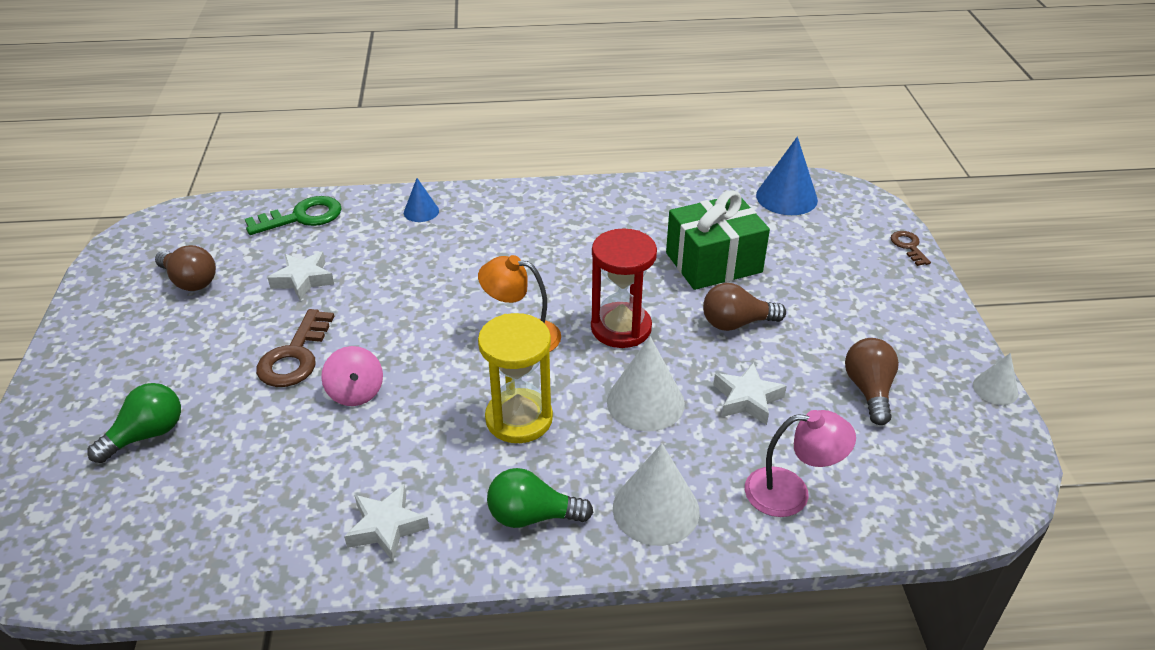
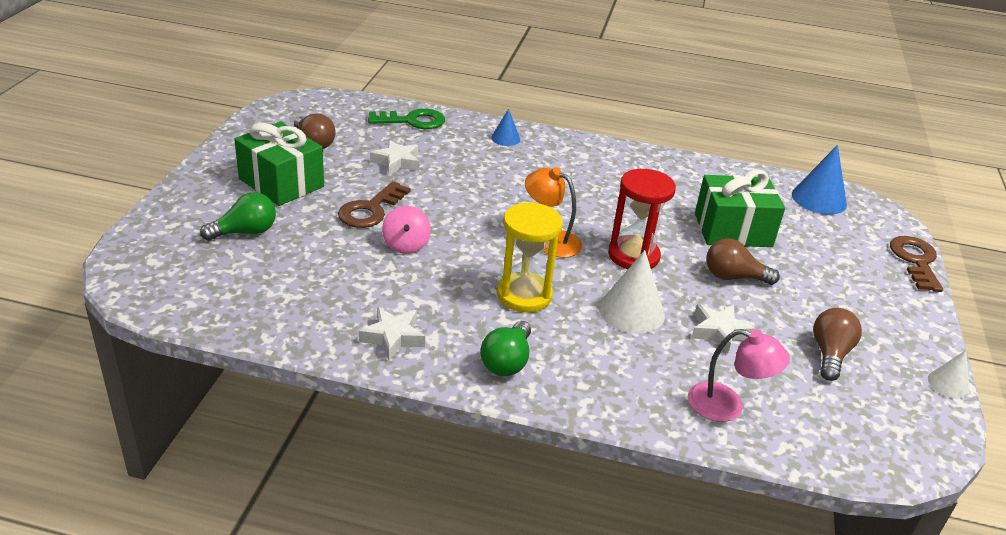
camera: 15 degrees right, 5 degrees down
green light bulb [487,468,593,528] -> green light bulb turned 90 degrees counterclockwise [481,321,531,376]
white cone [613,443,700,546] -> none
brown key [891,231,931,266] -> brown key [890,236,943,292], size x1.77
none -> green gift [234,121,324,206]

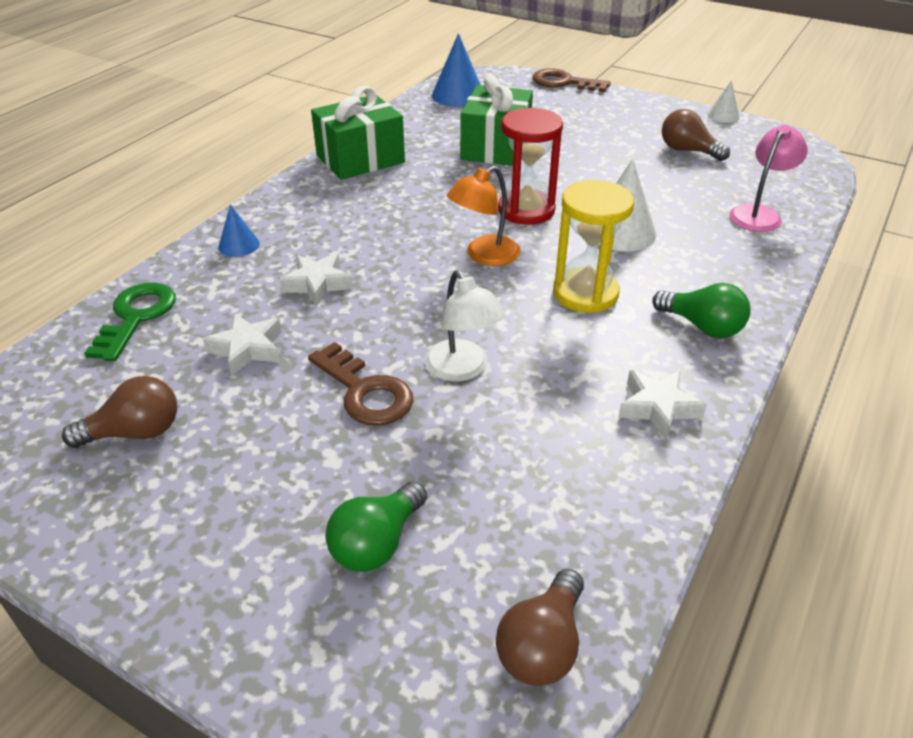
camera: 70 degrees left, 5 degrees up
green light bulb [200,192,276,241] -> green light bulb turned 135 degrees counterclockwise [325,481,427,572]
green gift [234,121,324,206] -> green gift moved to [311,86,405,180]
pink spinning top [382,206,431,254] -> white lamp [425,270,505,381]
white star [691,304,756,354] -> white star moved to [279,253,353,306]
brown light bulb [706,238,780,285] -> brown light bulb moved to [496,569,584,686]

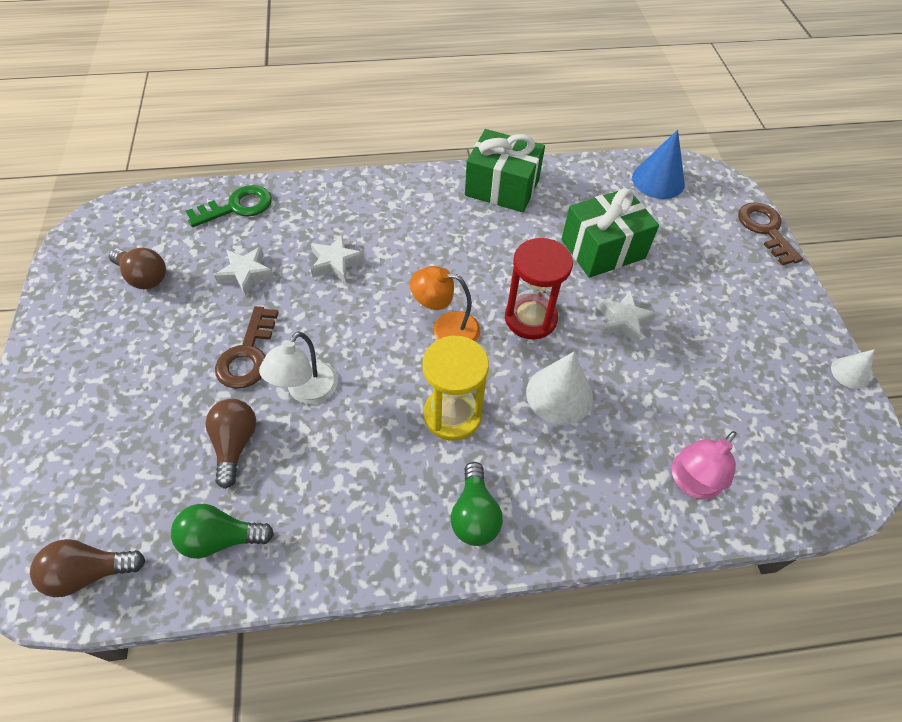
camera: 50 degrees right, 15 degrees up
blue cone [218,205,260,257] -> none
green light bulb [325,481,427,572] -> green light bulb moved to [171,504,274,559]
white star [618,370,707,440] -> white star moved to [597,290,656,344]
brown light bulb [662,109,730,161] -> brown light bulb moved to [205,399,256,489]
pink lamp [729,125,808,232] -> pink lamp turned 135 degrees clockwise [672,431,736,499]

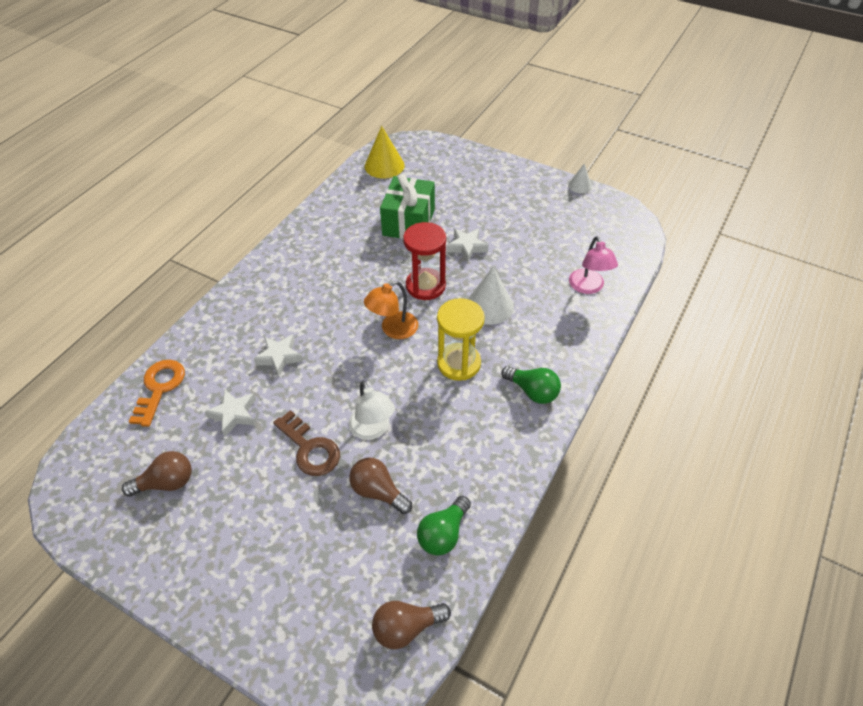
camera: 50 degrees left, 5 degrees down
brown light bulb [30,539,145,597] -> brown light bulb turned 45 degrees clockwise [372,601,451,649]
green key [186,185,272,227] -> orange key [129,360,185,427]
green gift [465,129,545,212] -> none
blue cone [632,130,685,199] -> yellow cone [365,126,405,178]
brown key [738,202,803,265] -> none

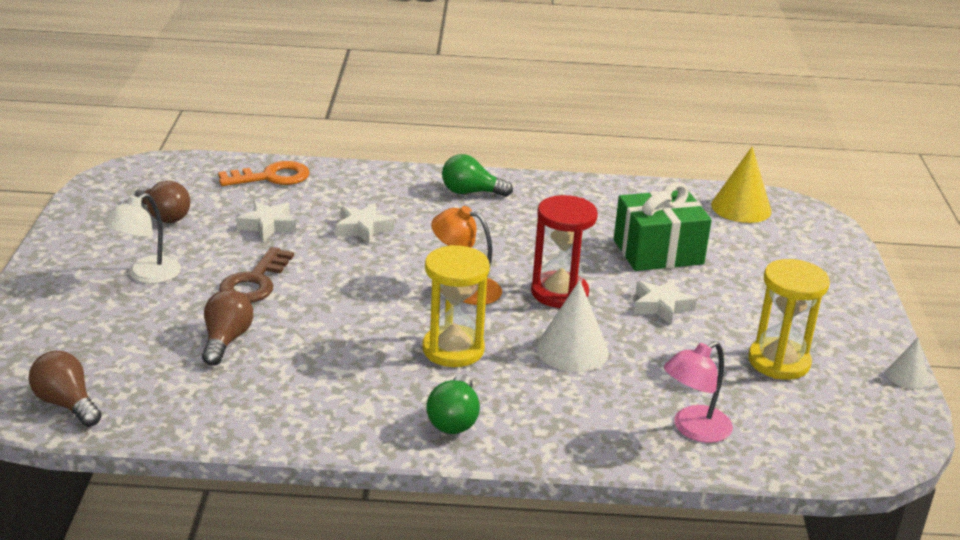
camera: 60 degrees right, 20 degrees down
white lamp [349,381,395,440] -> white lamp moved to [103,193,181,284]
green light bulb [417,496,471,556] -> green light bulb moved to [442,154,513,197]
none -> yellow hourglass [748,259,830,380]

